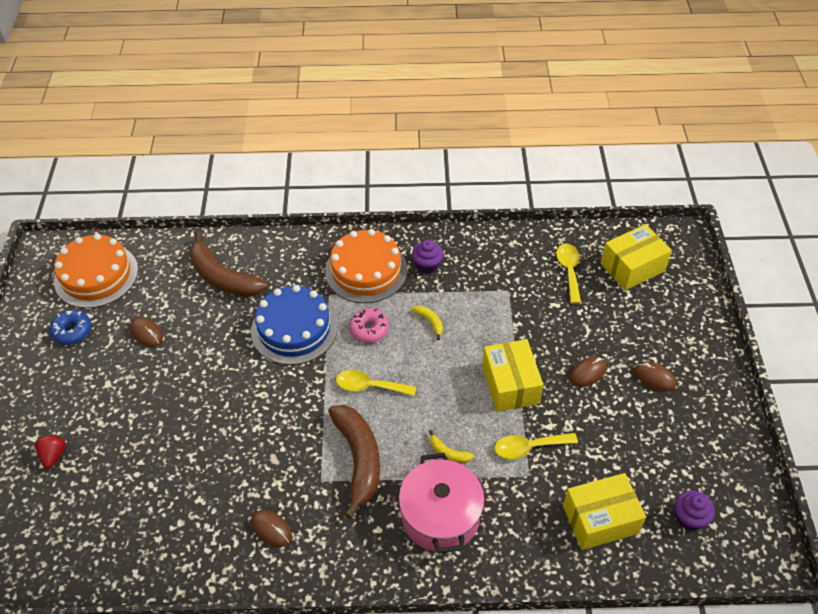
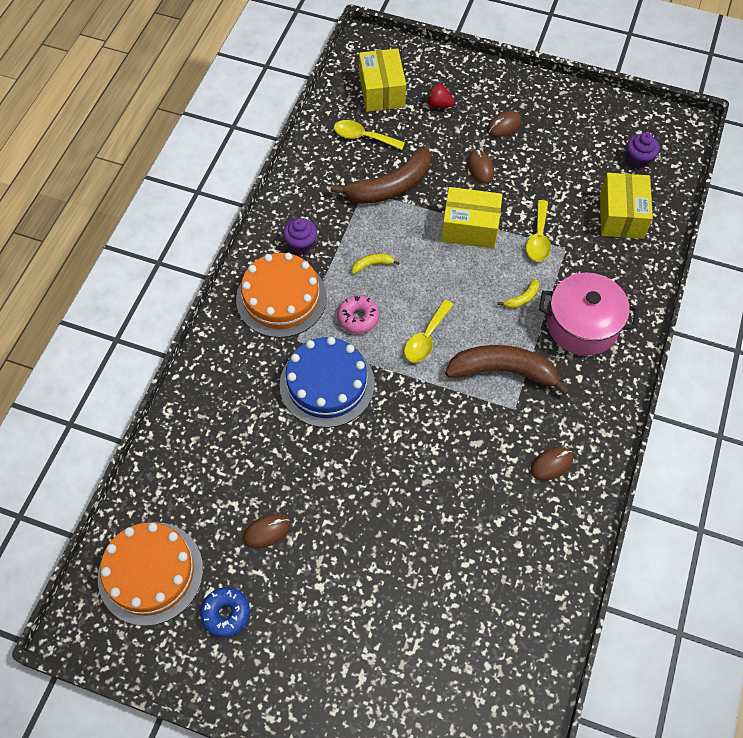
camera: 70 degrees left, 10 degrees up
red strawberry [35,434,66,468] -> red strawberry moved to [427,83,455,108]
brown banana [189,231,267,297] -> brown banana moved to [331,147,431,204]

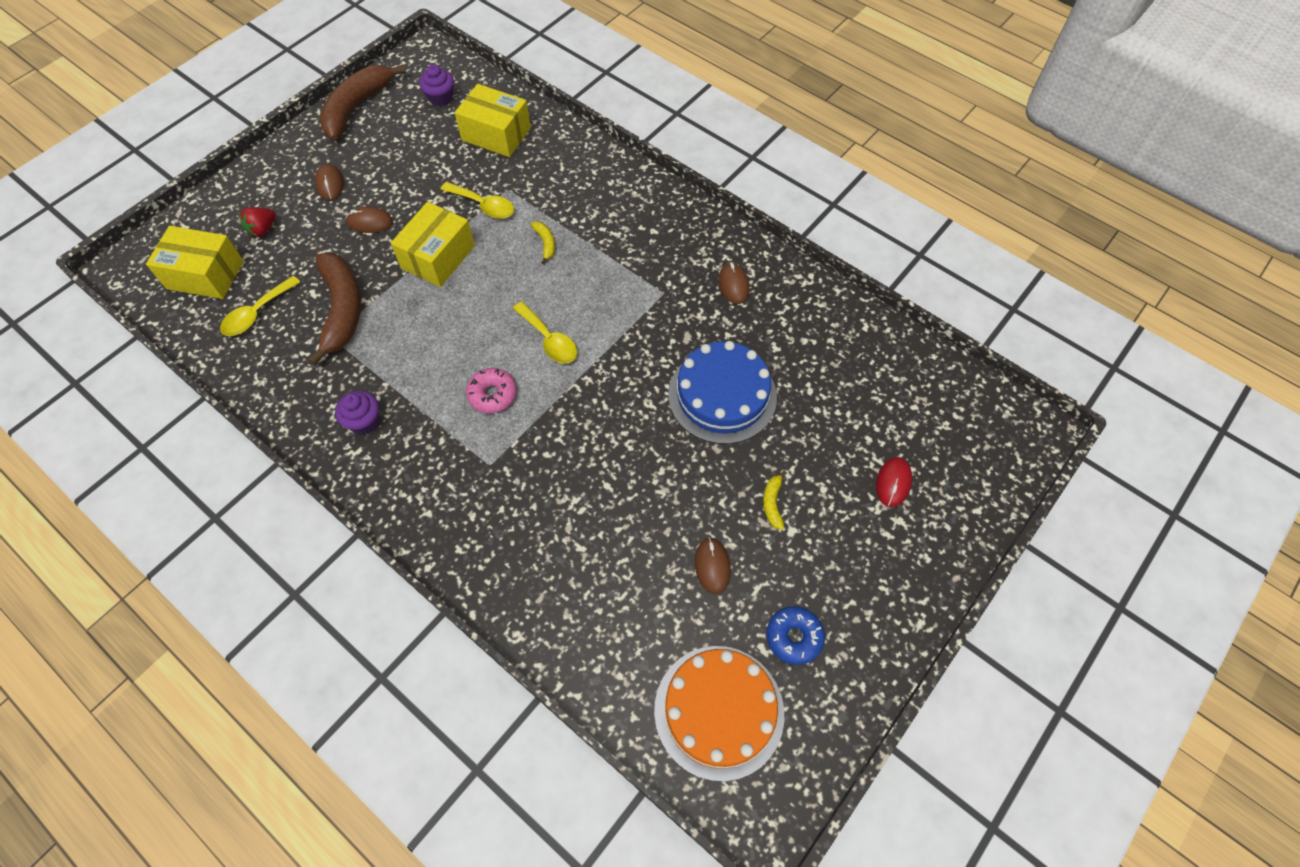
camera: 70 degrees left, 0 degrees up
orange cake [236,253,327,338] -> none
blue cake [280,337,375,428] -> blue cake moved to [668,341,777,444]
yellow banana [352,254,400,274] -> yellow banana moved to [763,471,787,530]
brown banana [445,345,570,395] -> brown banana moved to [319,65,406,140]
pink pot [539,273,639,356] -> none
none -> red mouse [876,457,912,507]

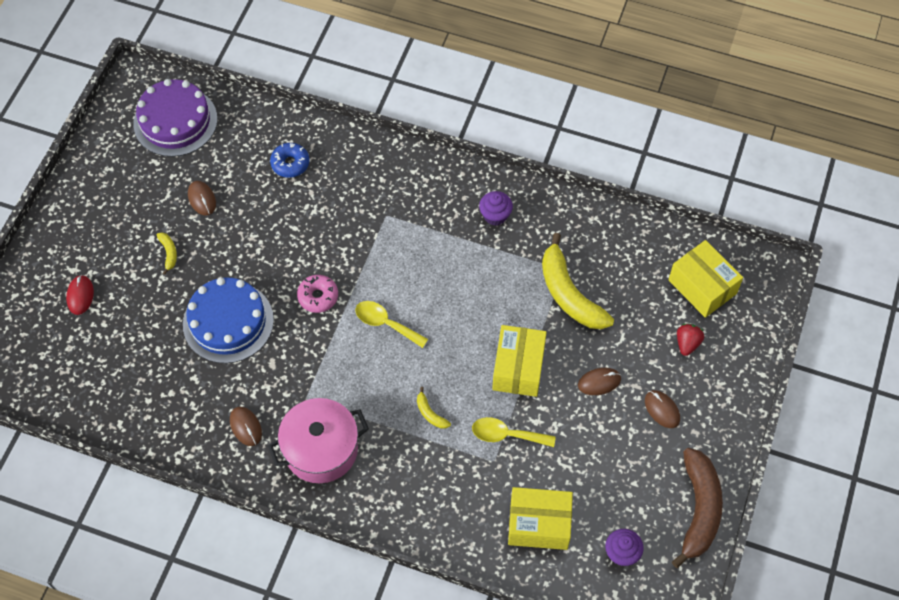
camera: 160 degrees right, 0 degrees up
yellow box [146,226,244,299] -> yellow box turned 60 degrees clockwise [669,240,743,318]
yellow spoon [220,276,300,336] -> none
brown banana [308,252,361,366] -> yellow banana [542,233,614,329]
pink donut [466,368,517,413] -> pink donut moved to [297,275,338,313]
orange cake [654,646,784,782] -> purple cake [133,79,217,157]
blue donut [766,606,825,665] -> blue donut moved to [270,143,309,178]
none -> pink pot [268,398,369,483]

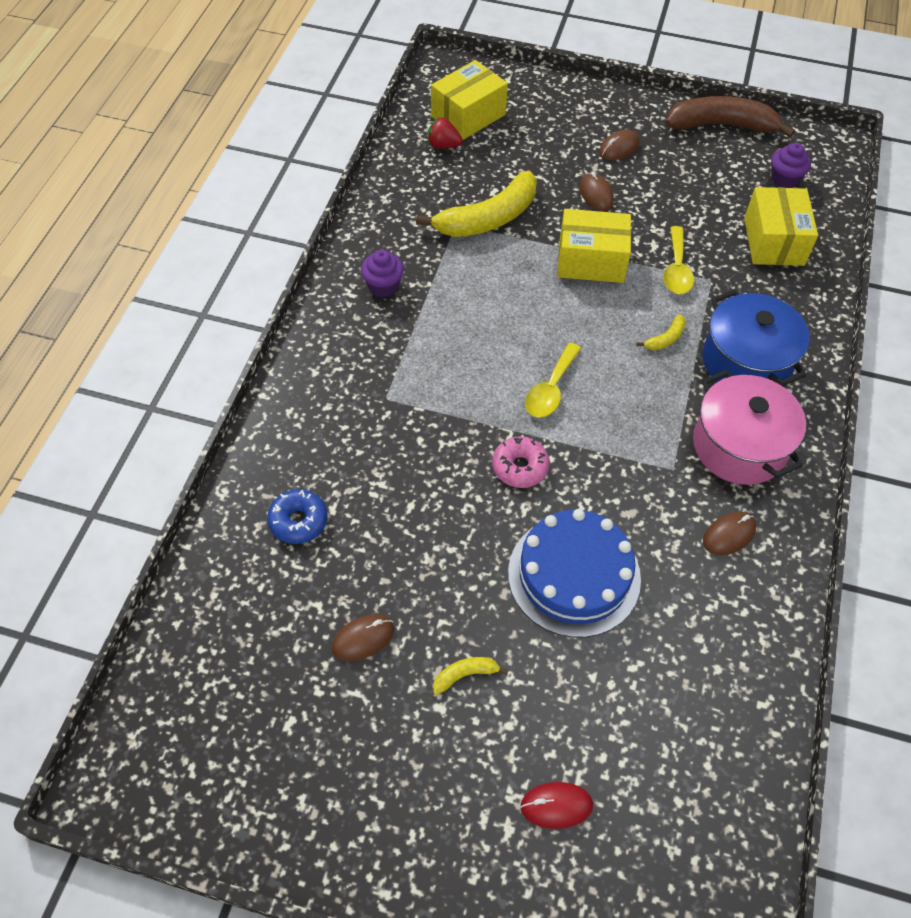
camera: 95 degrees left, 5 degrees down
purple cake [133,79,217,157] -> none
red strawberry [677,324,704,356] -> red strawberry moved to [428,118,463,148]
none -> blue pot [702,289,810,386]

